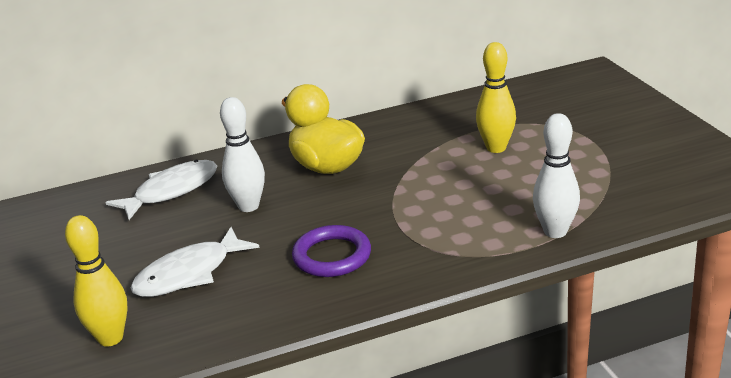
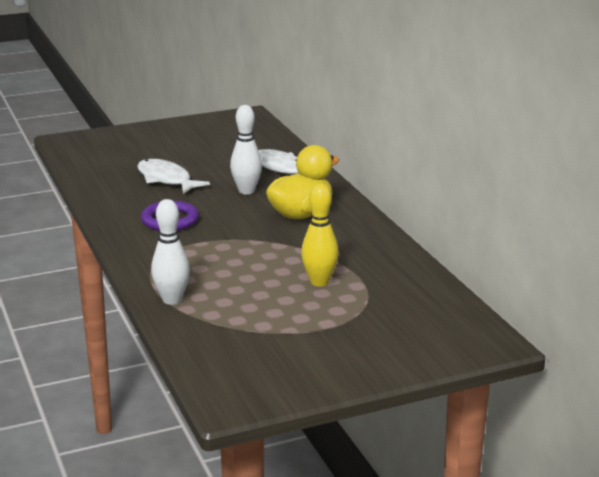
camera: 85 degrees right, 5 degrees down
yellow bowling pin [65,215,128,347] -> none

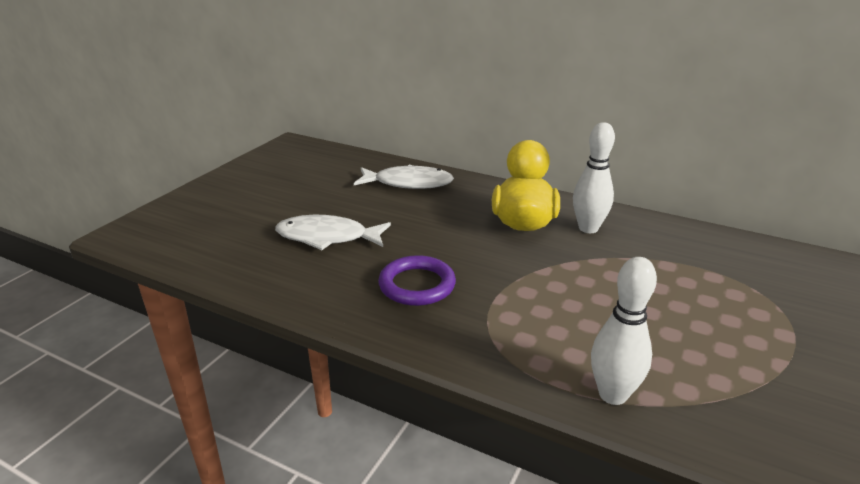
camera: 40 degrees left, 5 degrees up
white bowling pin [230,105,262,195] -> white bowling pin moved to [573,122,615,233]
yellow bowling pin [301,184,339,287] -> none

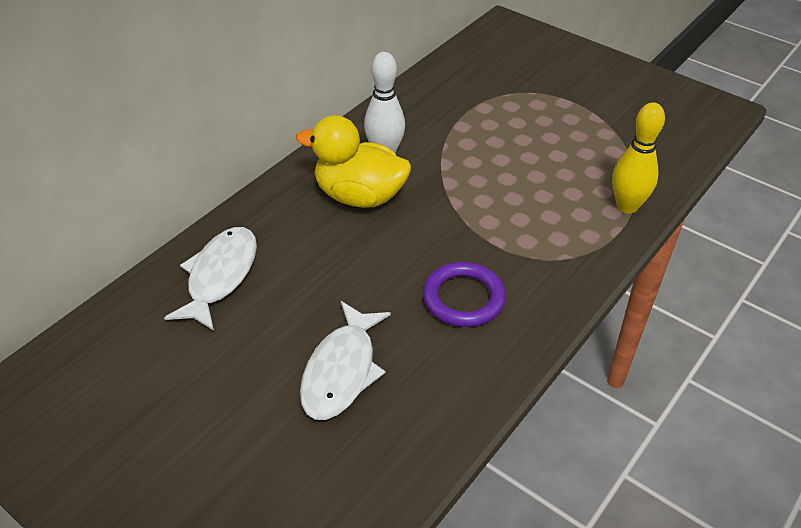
camera: 80 degrees left, 15 degrees up
white bowling pin [591,257,657,405] -> yellow bowling pin [612,102,665,214]

